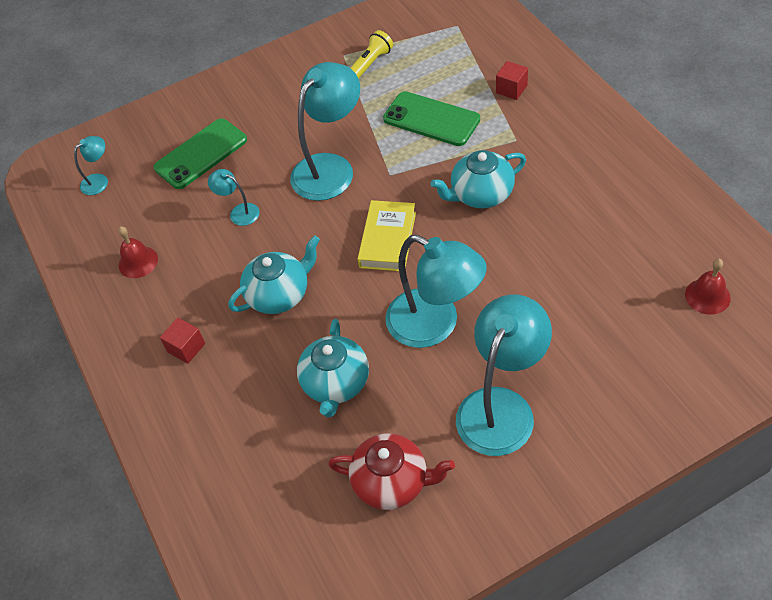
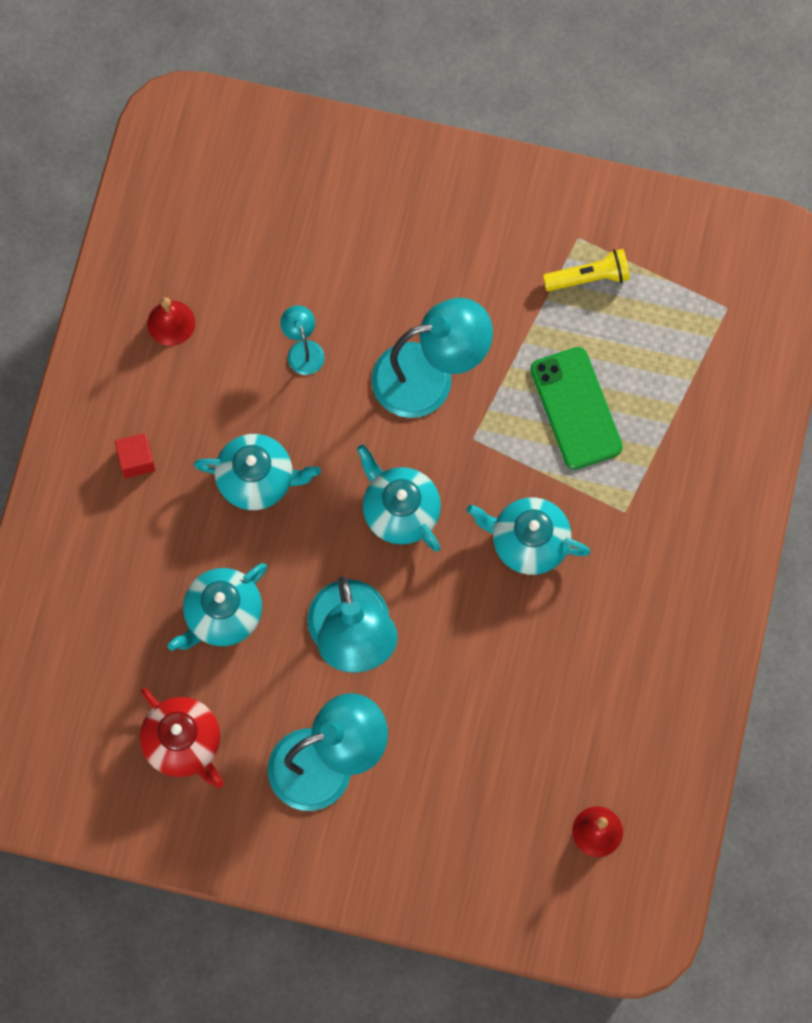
camera: 35 degrees right, 20 degrees up
turquoise lamp [74,136,108,195] -> none
green phone [154,118,247,189] -> none
yellow book [358,200,416,271] -> turquoise teapot [357,445,441,551]
red cube [496,61,528,100] -> none

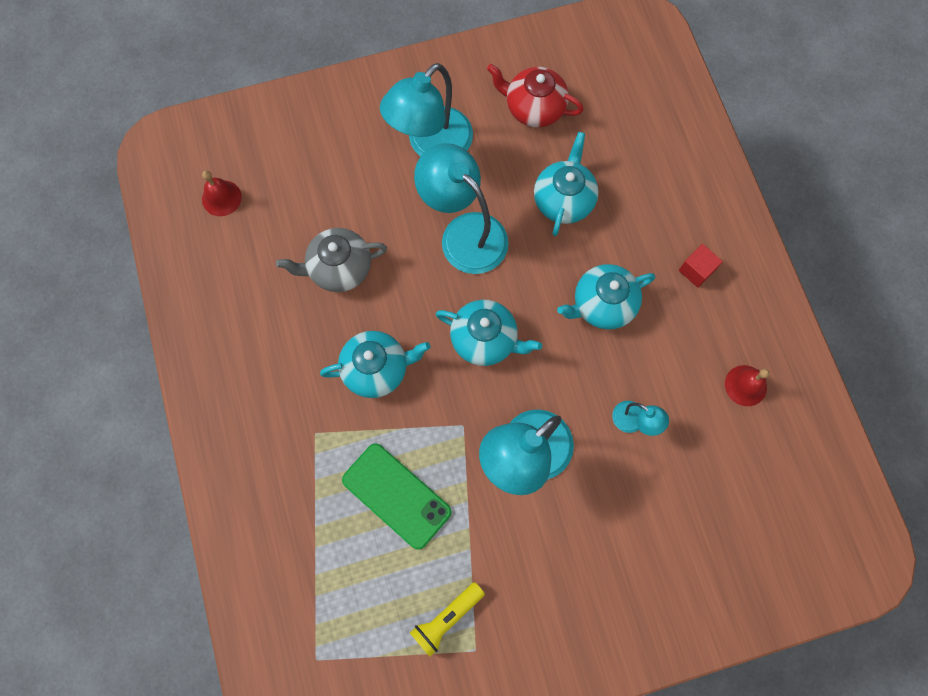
camera: 150 degrees right, 0 degrees up
none -> grey teapot [276,228,387,292]

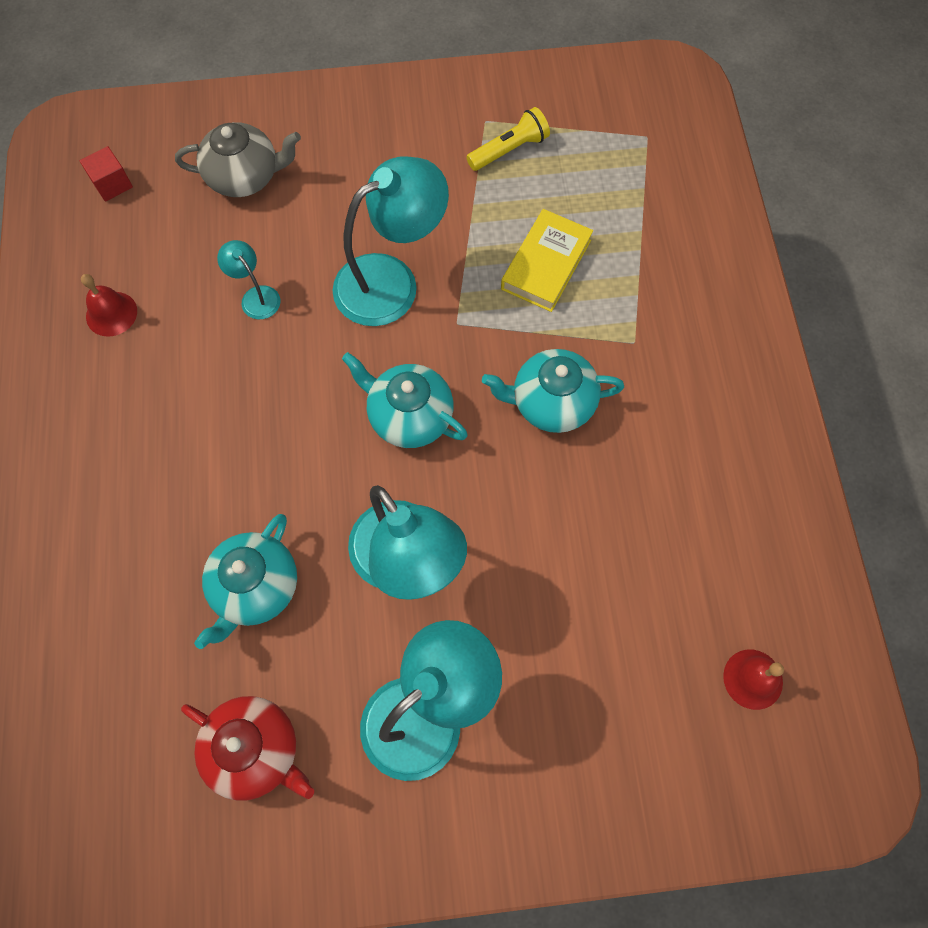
camera: 170 degrees left, 5 degrees down
grey teapot [276,228,387,292] -> grey teapot moved to [175,122,301,197]
green phone [342,443,452,550] -> yellow book [501,209,593,312]
turquoise teapot [557,264,655,330] -> none
red cube [679,244,723,288] -> red cube moved to [80,146,133,202]

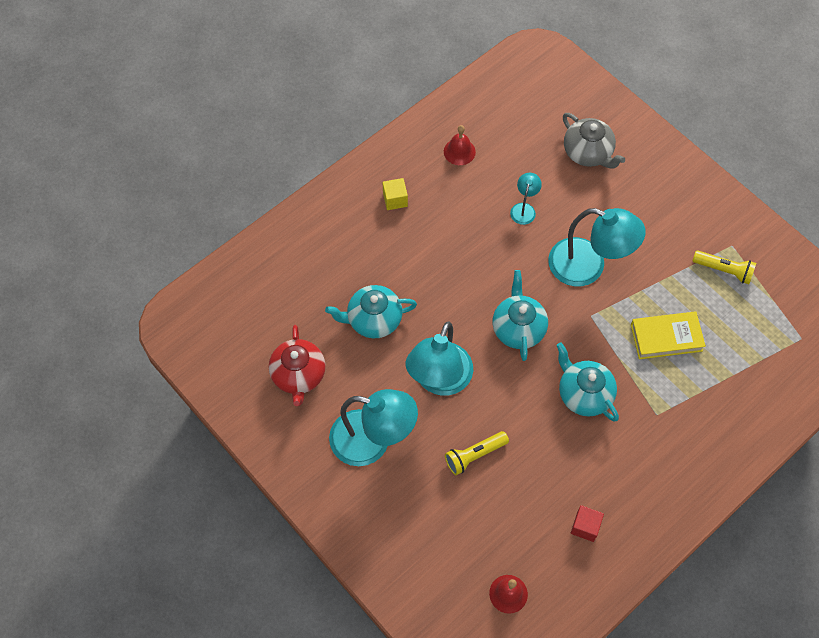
camera: 55 degrees right, 5 degrees down
red cube [80,146,133,202] -> red cube moved to [571,505,604,542]
none -> yellow cube [383,178,408,210]
none -> yellow flashlight [445,431,509,475]

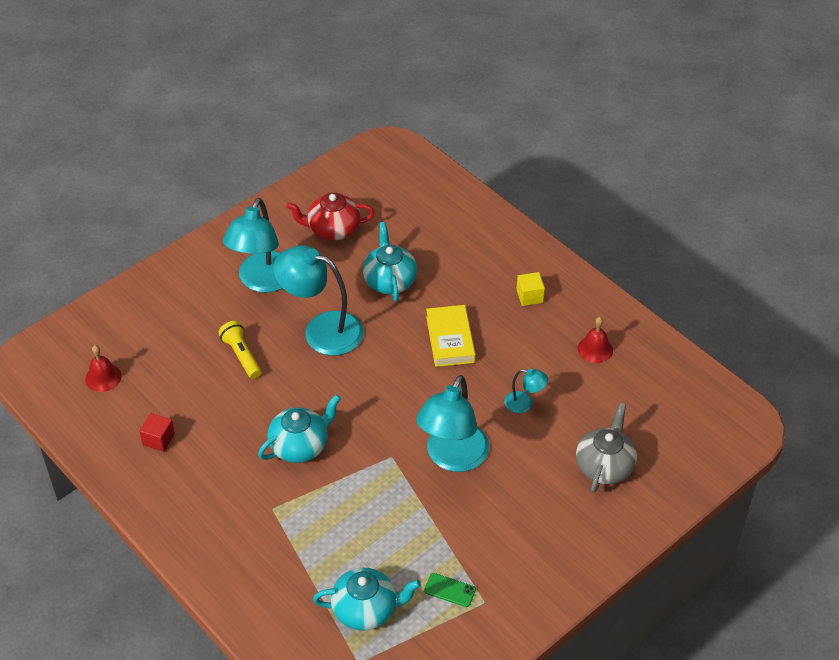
camera: 90 degrees right, 15 degrees down
turquoise teapot [492,270,548,361] -> turquoise teapot moved to [313,568,421,630]
grey teapot [563,113,625,169] -> grey teapot turned 150 degrees clockwise [576,403,637,493]
yellow book [631,311,706,359] -> yellow book moved to [426,305,475,367]
yellow flashlight [693,250,756,284] -> green phone [424,573,476,607]

